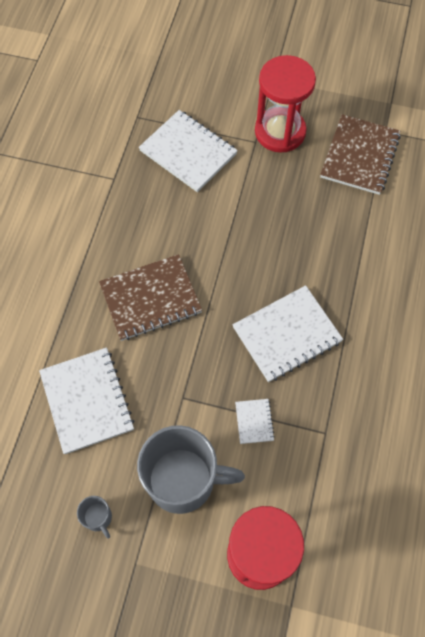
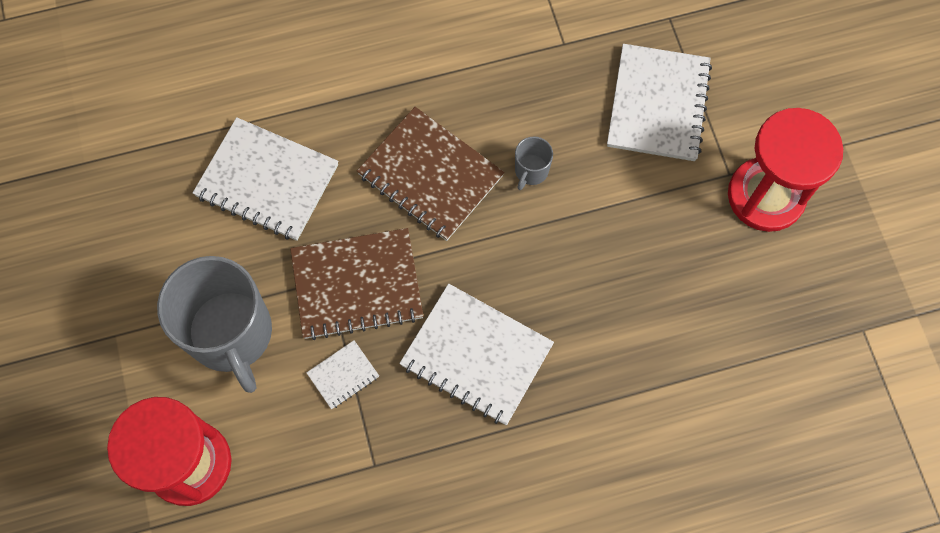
camera: 60 degrees right, 5 degrees up
white notebook [39,347,135,454] -> white notebook turned 75 degrees clockwise [193,117,339,241]
grey mug [77,496,112,539] -> grey mug moved to [515,137,553,190]
brown notebook [320,114,401,195] -> brown notebook moved to [290,228,423,340]

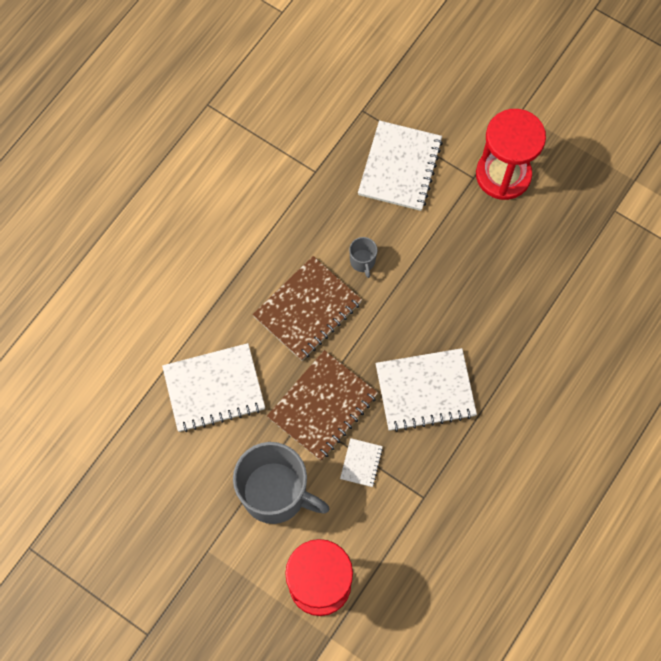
camera: 40 degrees left, 0 degrees up
brown notebook [357,107,504,241] -> brown notebook turned 45 degrees counterclockwise [252,256,362,361]
white notebook [607,44,712,161] -> white notebook turned 45 degrees clockwise [358,120,443,211]

